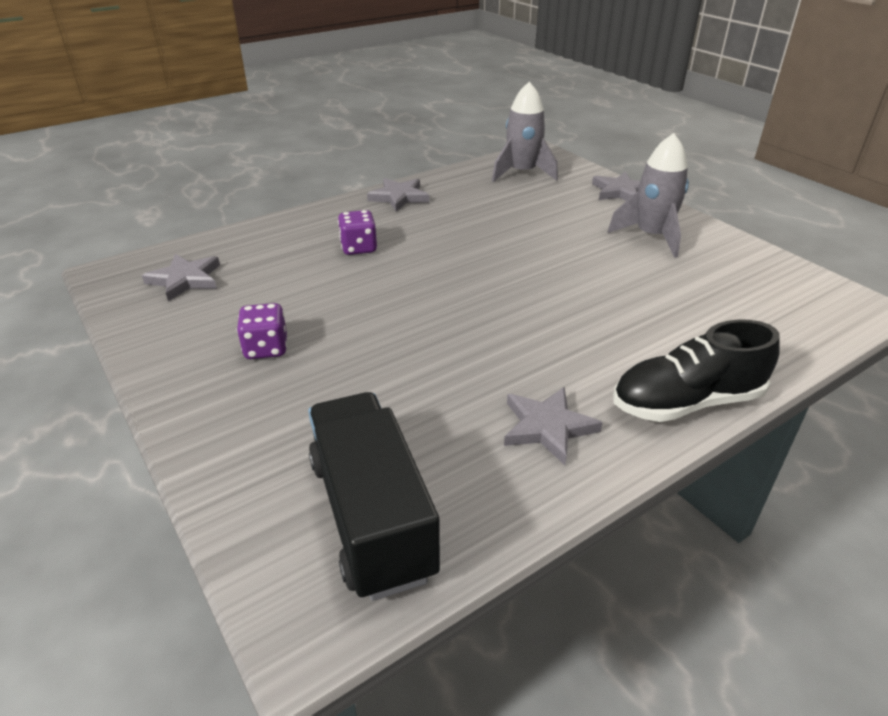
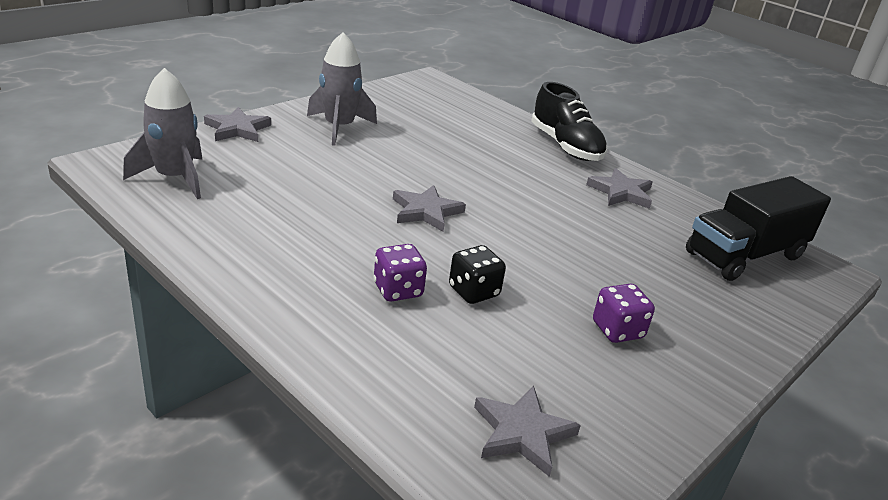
camera: 105 degrees left, 5 degrees down
grey star [367,178,429,212] -> grey star moved to [393,185,466,232]
none -> black dice [449,245,506,304]

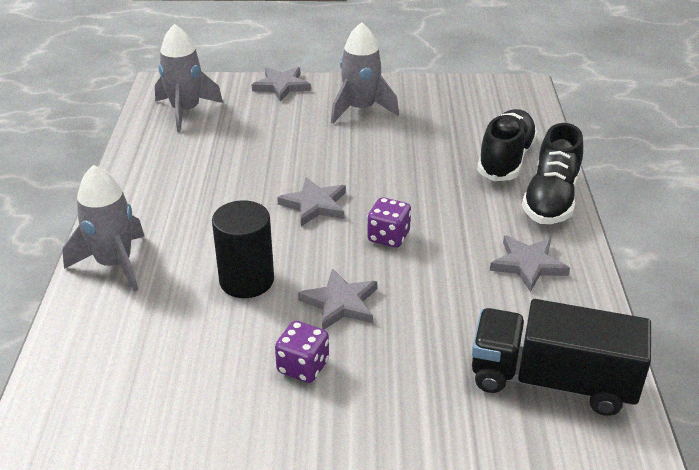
camera: 50 degrees right, 5 degrees up
purple dice [373,244,427,302] -> purple dice moved to [367,197,411,248]
black dice [449,245,506,304] -> black cylinder [212,200,274,298]
grey star [474,386,581,477] -> grey star moved to [298,268,377,330]
none -> grey rocket [62,165,145,292]
none -> black shoe [477,109,538,181]

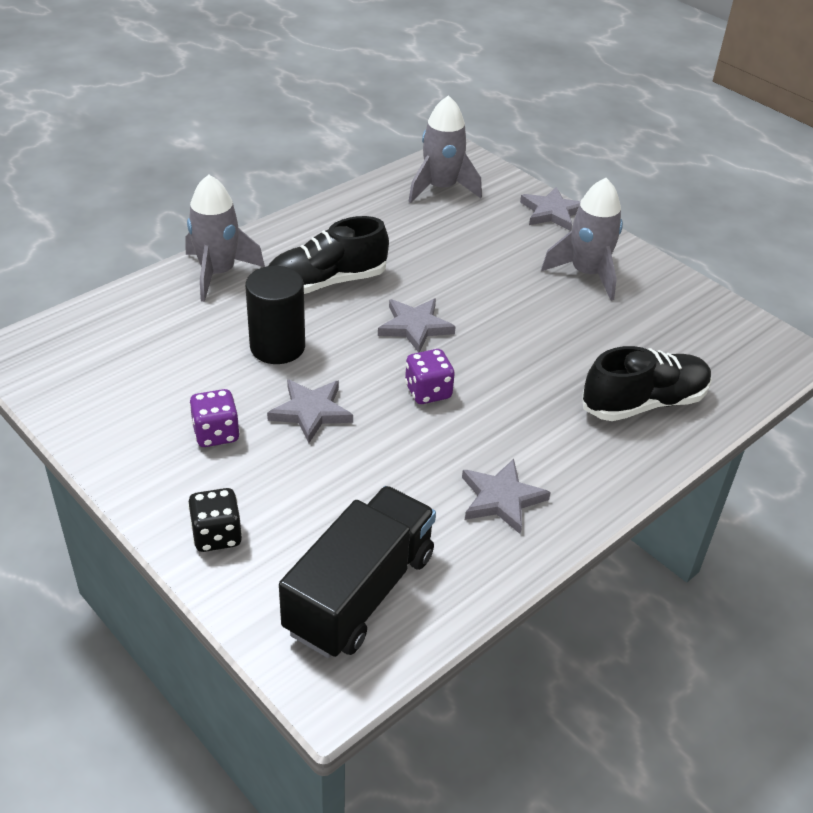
camera: 45 degrees right, 5 degrees up
black truck [472,299,651,416] -> black truck turned 60 degrees clockwise [279,486,436,658]
black shoe [522,123,583,224] -> black shoe moved to [268,216,389,294]
none -> black dice [188,488,242,552]

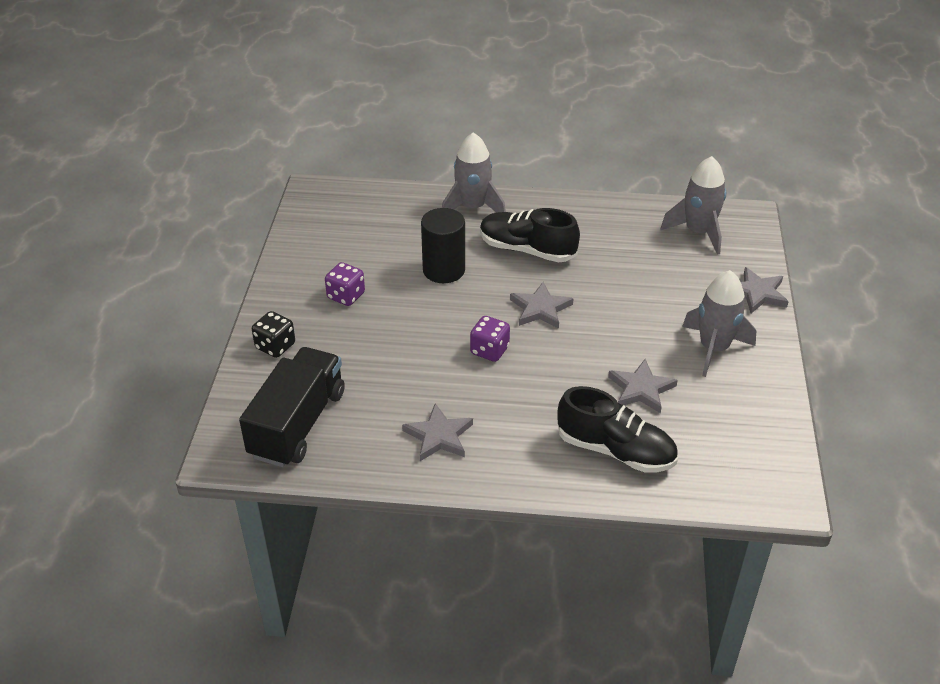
camera: 50 degrees right, 0 degrees up
grey star [267,379,353,443] -> grey star moved to [608,359,678,413]
black truck [279,486,436,658] -> black truck turned 60 degrees counterclockwise [239,347,345,467]

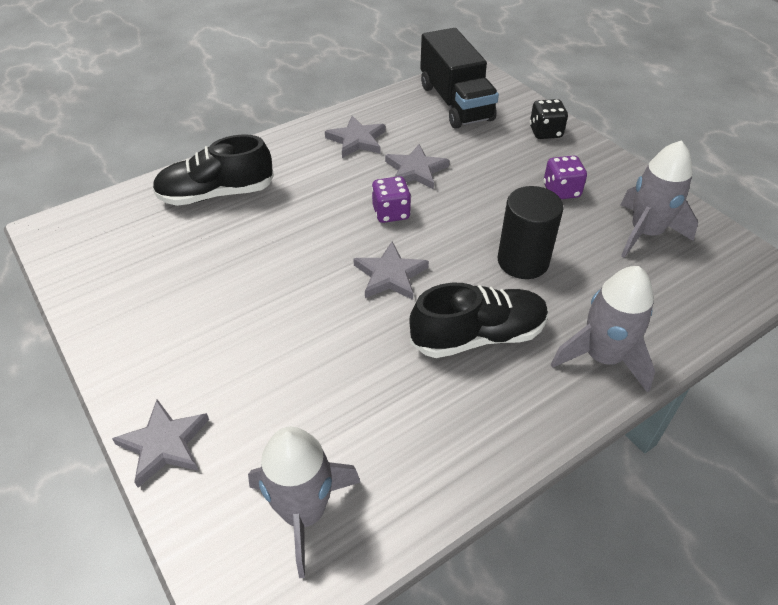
camera: 140 degrees right, 5 degrees up
grey star [608,359,678,413] -> grey star moved to [385,144,449,189]
grey rocket [682,270,756,377] -> grey rocket moved to [621,140,698,258]

